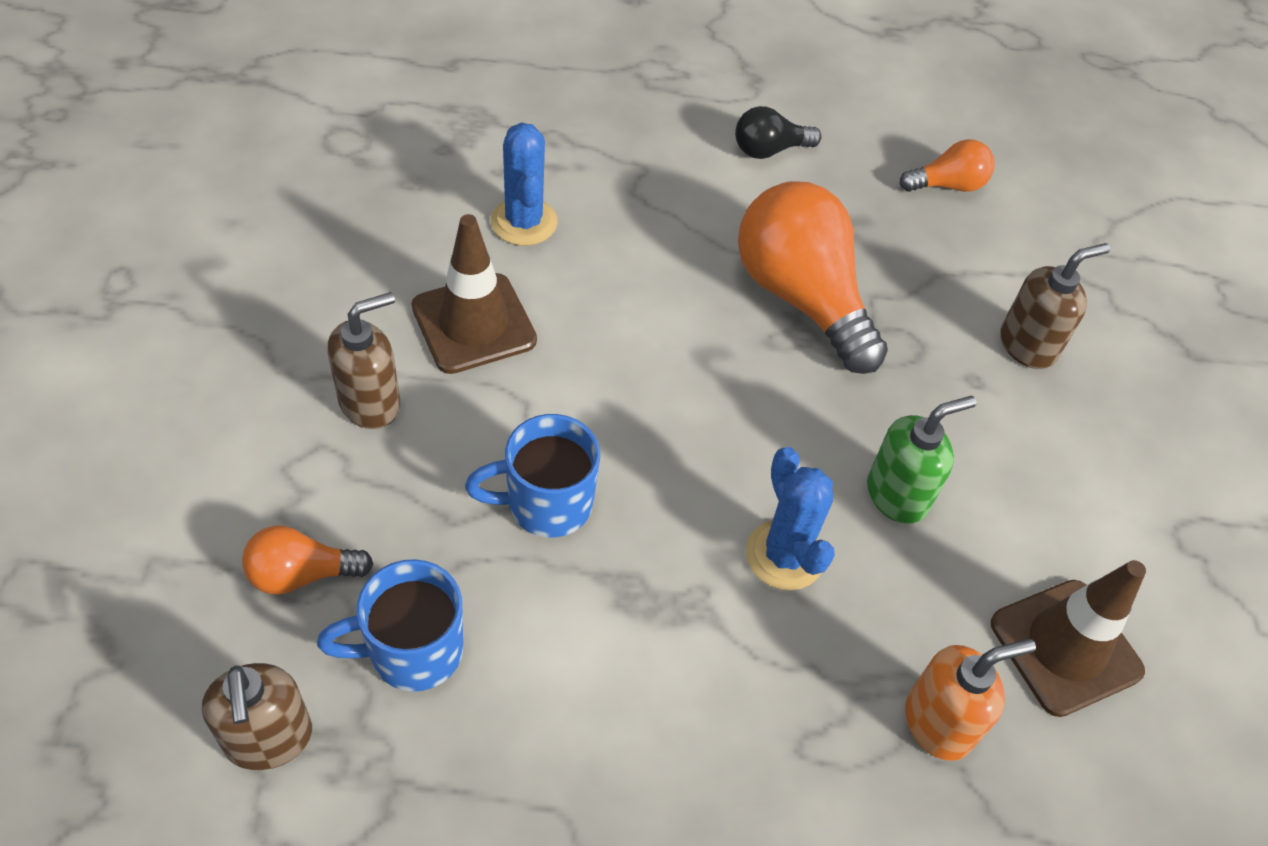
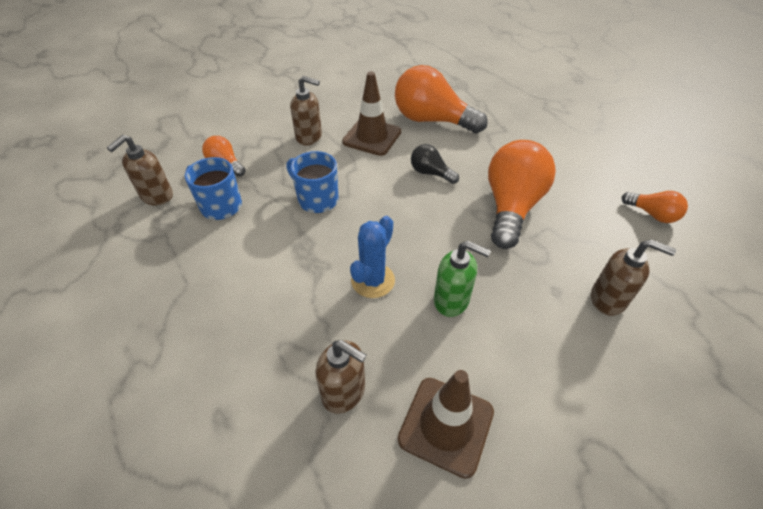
camera: 55 degrees right, 5 degrees down
blue cactus [491,122,558,246] -> orange light bulb [395,65,488,133]
black light bulb [735,106,821,159] -> black light bulb moved to [411,144,459,184]
orange soap dispenser [905,639,1036,761] -> brown soap dispenser [315,340,367,414]

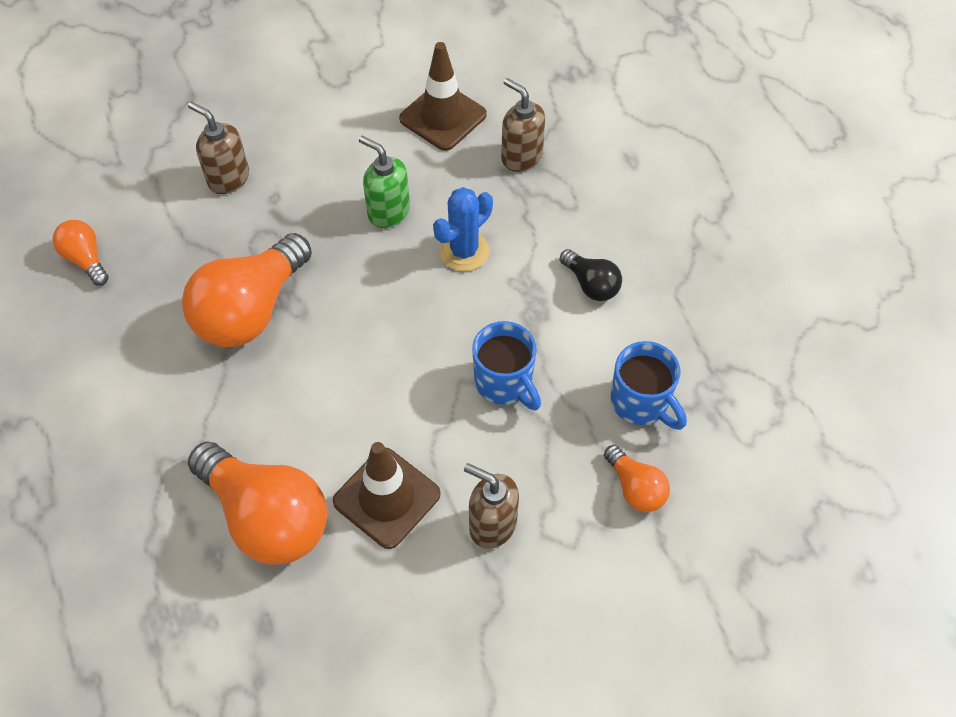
camera: 165 degrees left, 10 degrees up
brown soap dispenser [107,135,173,206] -> none
black light bulb [411,144,459,184] -> black light bulb moved to [560,249,622,301]

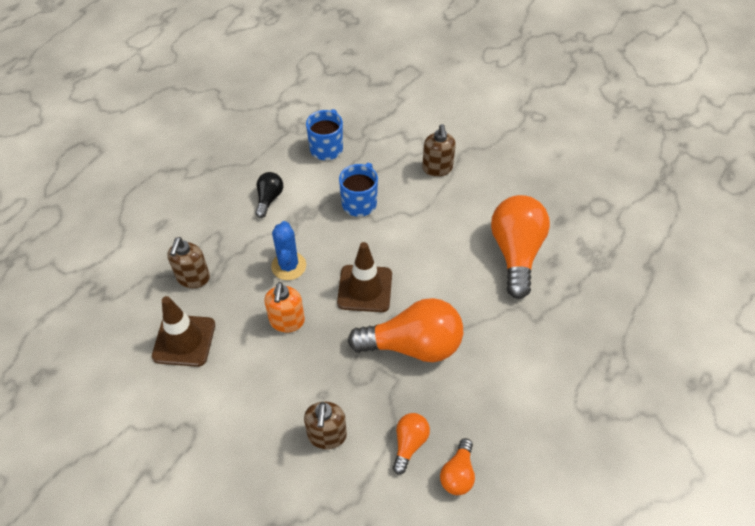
camera: 125 degrees left, 5 degrees down
brown traffic cone [333,442,441,549] -> brown traffic cone moved to [337,242,392,312]
green soap dispenser [359,136,410,228] -> orange soap dispenser [265,282,305,332]
blue cactus [433,187,493,271] -> blue cactus turned 75 degrees clockwise [271,221,306,280]
orange light bulb [604,445,670,512] -> orange light bulb moved to [393,413,430,474]

